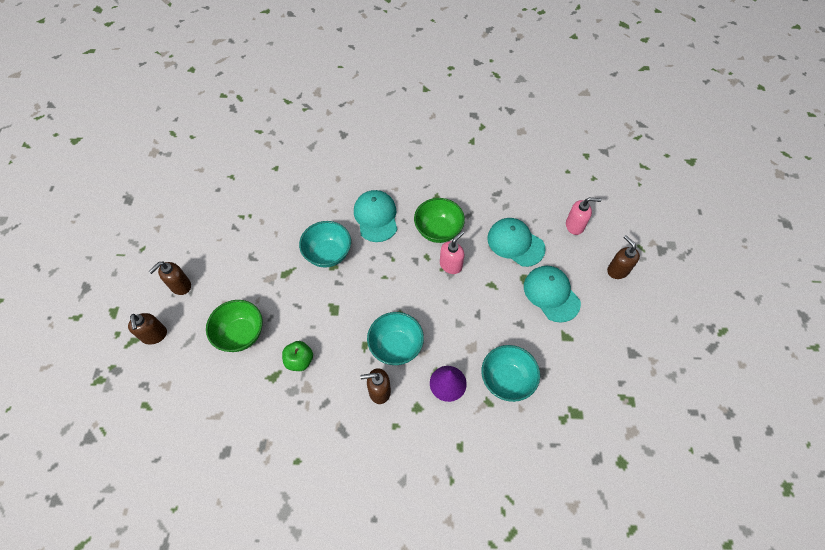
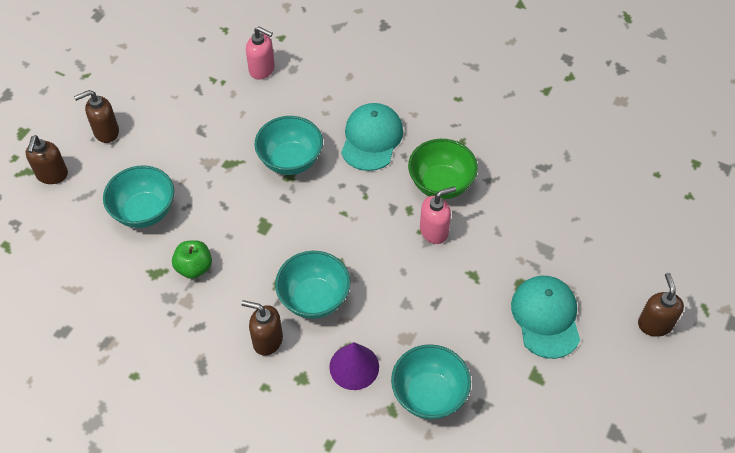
camera: 25 degrees right, 5 degrees down
green bowl [206,300,263,352] -> turquoise bowl [103,165,174,228]
turquoise cap [487,218,546,267] -> none
pink soap dispenser [566,197,602,235] -> pink soap dispenser moved to [246,27,275,80]

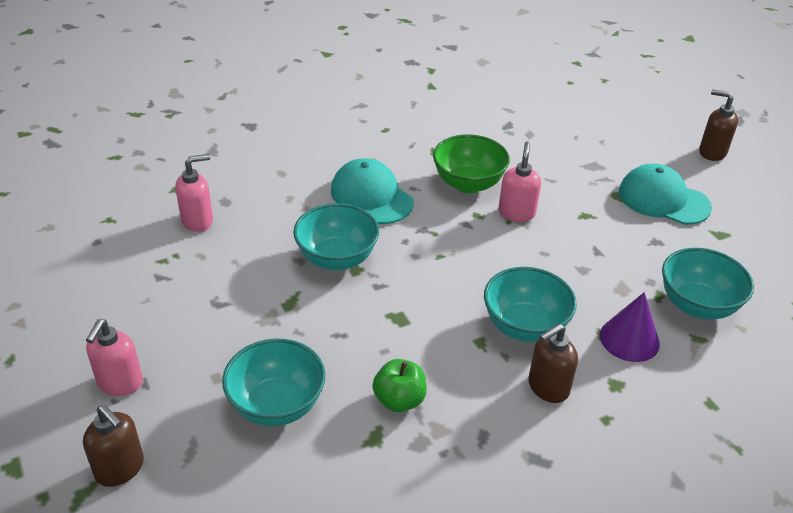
camera: 55 degrees left, 15 degrees down
brown soap dispenser [74,90,119,143] -> pink soap dispenser [86,319,143,396]

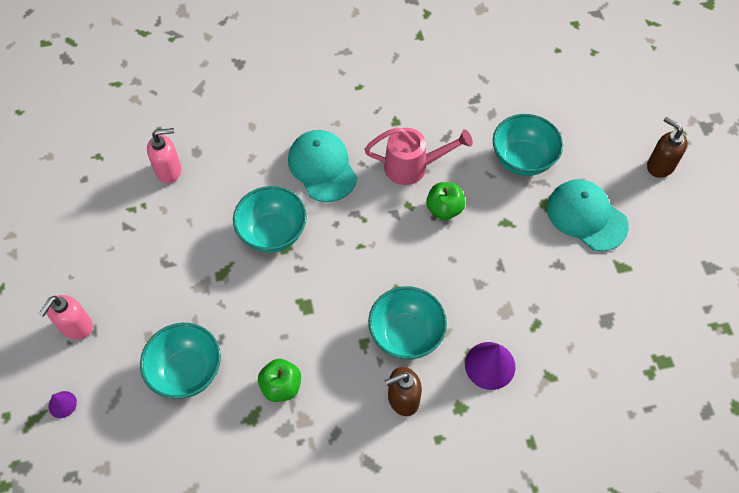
camera: 15 degrees right, 20 degrees up
brown soap dispenser [83,405,144,487] -> purple cone [49,391,77,418]
green bowl [433,134,510,193] -> pink watering can [364,127,473,185]
pink soap dispenser [498,141,541,222] -> green apple [426,182,465,220]
turquoise bowl [662,248,754,319] -> turquoise bowl moved to [493,114,563,176]

